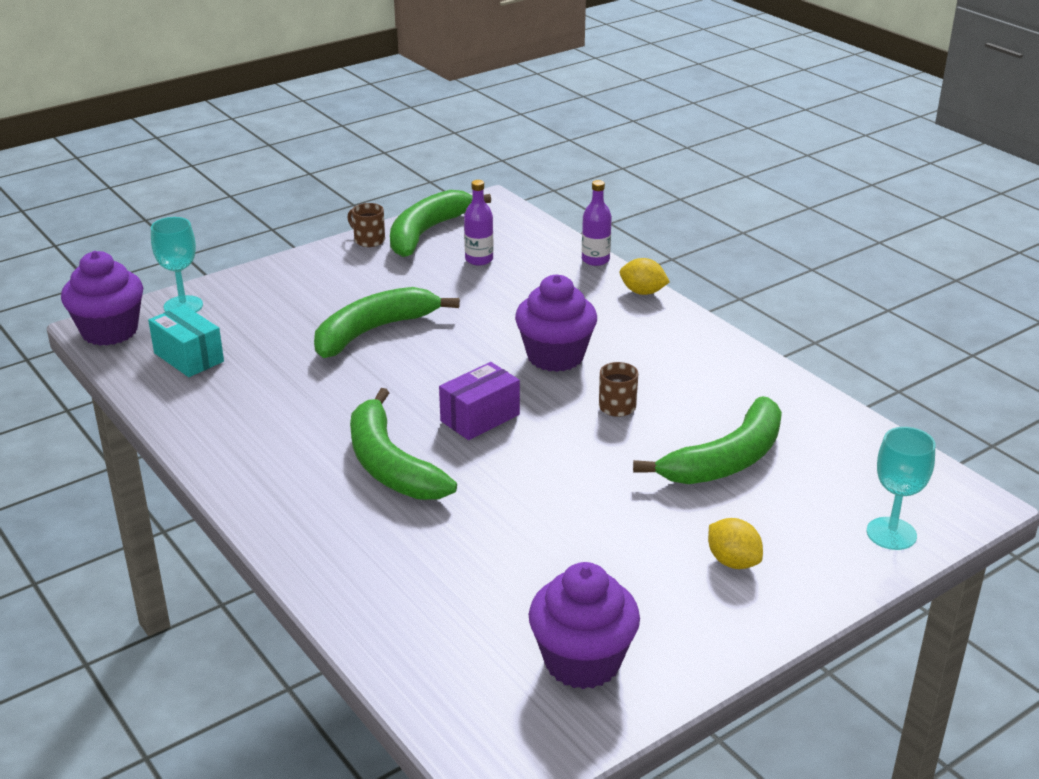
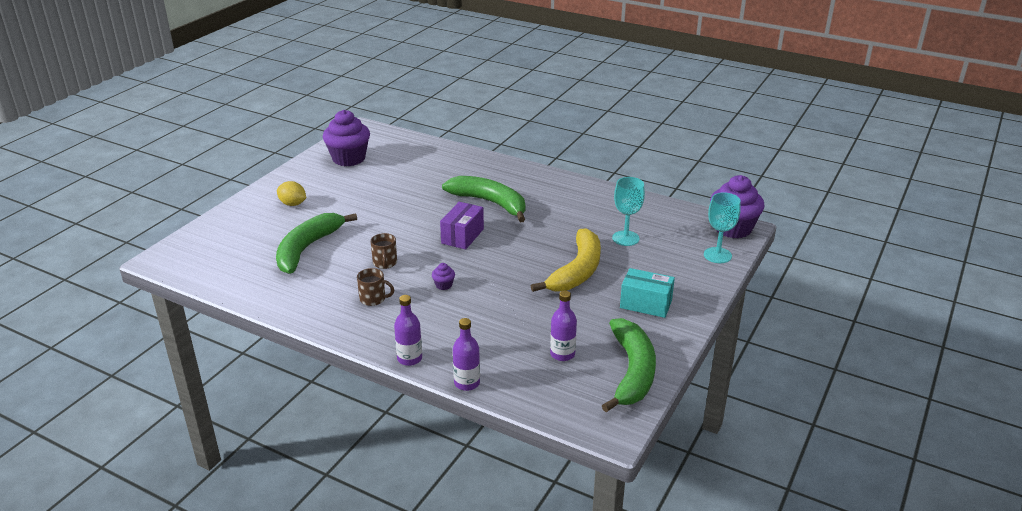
camera: 155 degrees right, 0 degrees up
turquoise box [148,305,224,377] -> turquoise box moved to [620,268,675,318]
green banana [314,287,460,358] -> yellow banana [531,228,601,292]
brown mug [347,203,385,247] -> brown mug moved to [357,268,394,306]
purple cupcake [515,274,597,372] -> purple cupcake [432,263,455,290], size x0.41
yellow lemon [620,258,670,295] -> purple bottle [394,295,422,366]
turquoise goblet [867,427,936,550] -> turquoise goblet moved to [612,177,645,246]

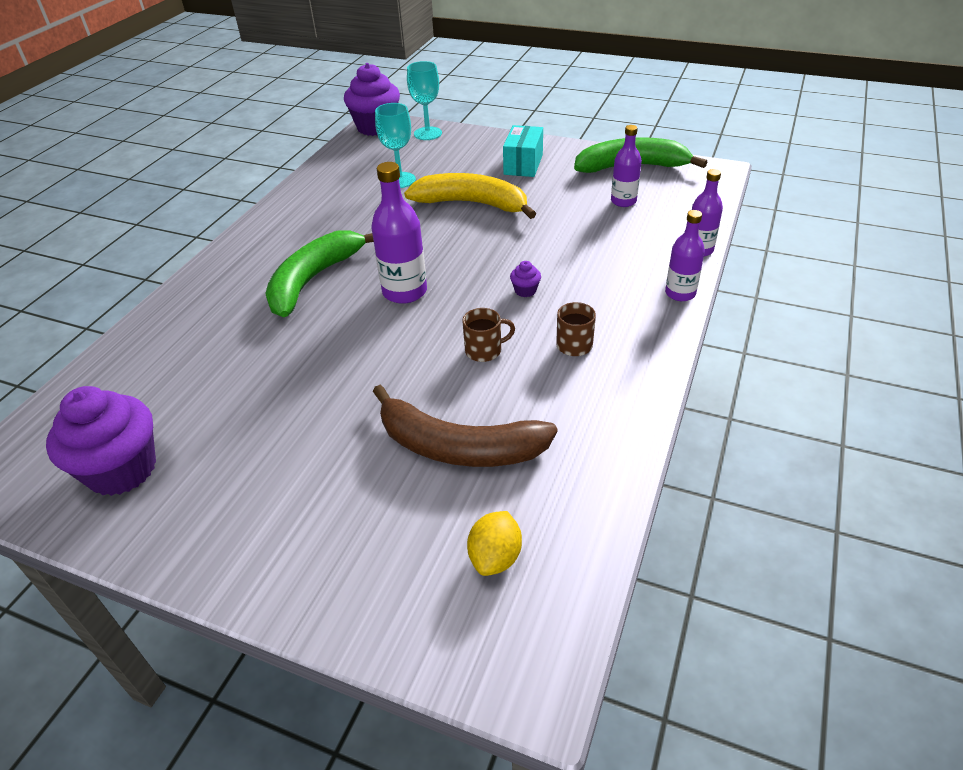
camera: 95 degrees left, 10 degrees up
green banana [276,213,357,274] -> brown banana [373,385,558,467]
yellow lemon [277,181,306,206] -> yellow lemon moved to [467,511,522,576]
purple box [440,202,484,249] -> purple bottle [371,162,427,304]

